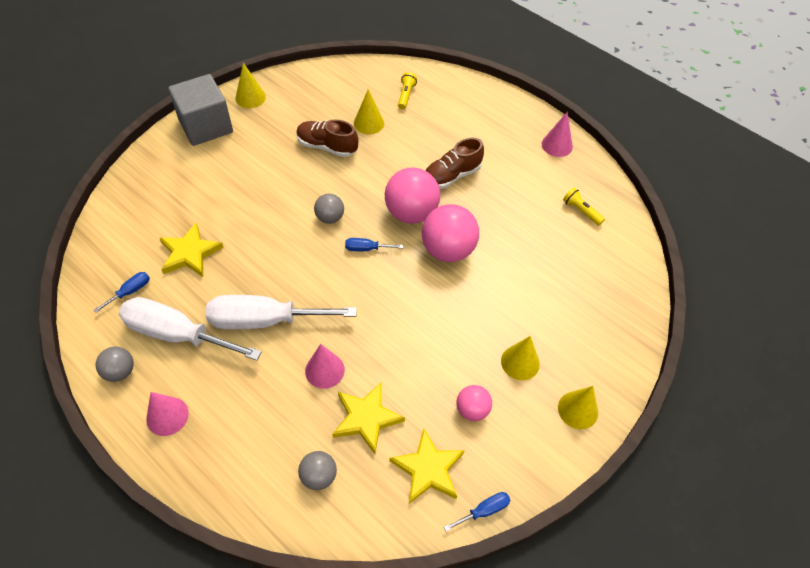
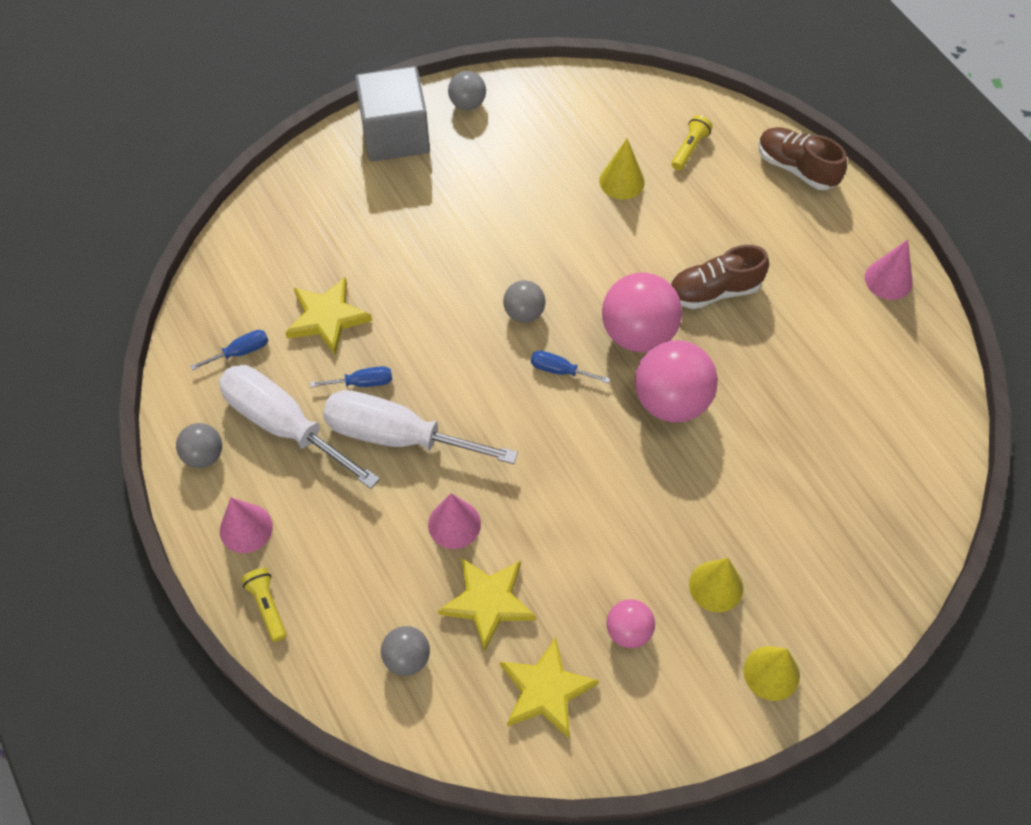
camera: 20 degrees right, 5 degrees up
yellow cone [235,63,266,108] -> grey ball [448,71,486,110]
brown shoe [296,119,358,157] -> brown shoe moved to [759,127,847,190]
blue screwdriver [444,492,511,531] -> blue screwdriver moved to [310,366,392,387]
yellow flashlight [563,188,605,226] -> yellow flashlight moved to [241,568,287,642]

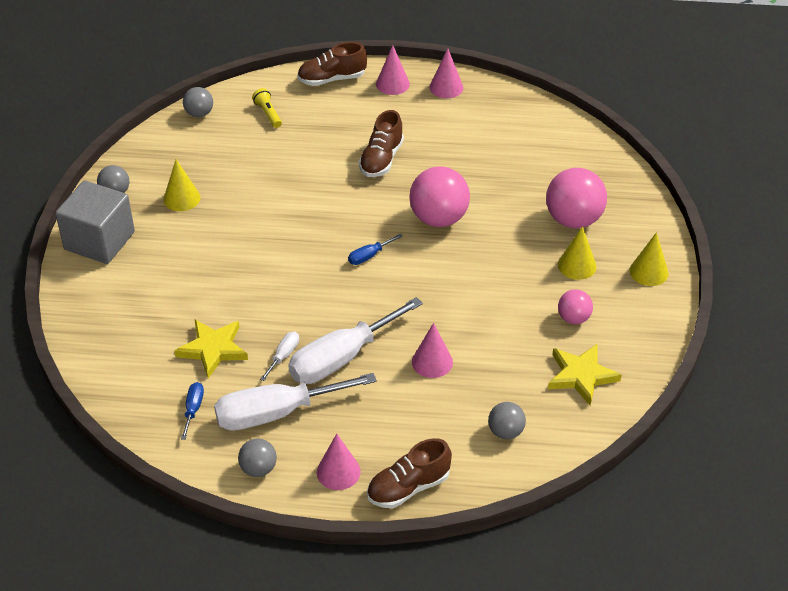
camera: 55 degrees left, 15 degrees down
yellow flashlight [241,568,287,642] -> brown shoe [367,438,452,508]
blue screwdriver [310,366,392,387] -> white screwdriver [260,332,299,381]
yellow star [438,558,536,652] -> none
grey ball [503,280,546,323] -> grey ball moved to [183,87,213,117]
yellow cone [599,138,645,199] -> yellow cone moved to [163,159,200,211]
pink ball [602,272,682,352] -> pink ball moved to [546,168,607,228]
none -> pink cone [376,45,410,95]

